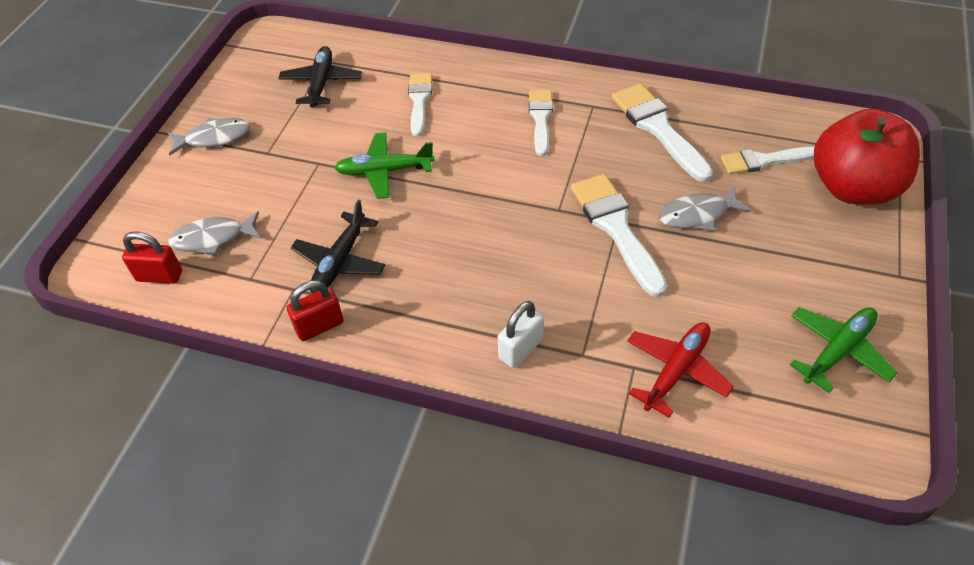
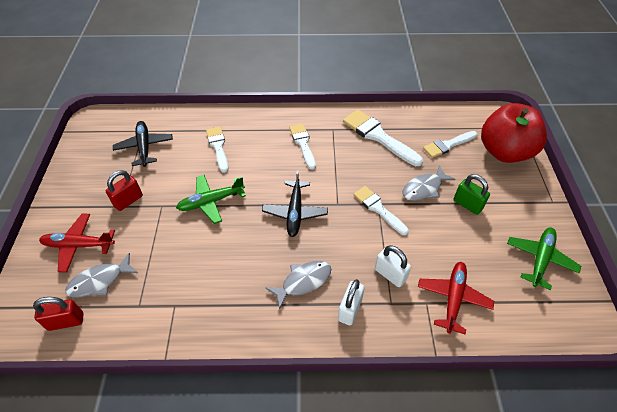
camera: 20 degrees left, 0 degrees up
grey fish [168,118,250,156] -> grey fish moved to [266,261,331,310]
red padlock [287,281,344,341] -> red padlock moved to [106,170,143,211]
black plane [291,199,385,293] -> black plane moved to [262,171,328,237]
white brush [571,174,667,297] -> white brush [353,186,409,235], size x0.65
none -> red plane [39,213,115,272]
none -> white padlock [375,245,411,287]
none -> green padlock [454,174,490,215]

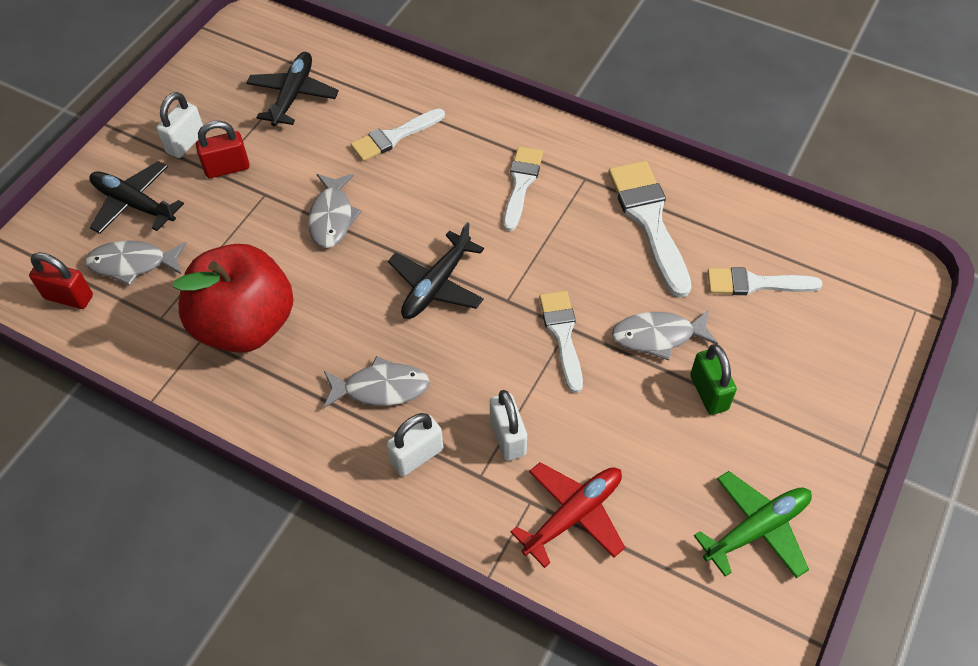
camera: 30 degrees right, 5 degrees up
red plane [39,213,115,272] -> black plane [89,161,184,234]
green plane [176,175,246,224] -> grey fish [308,174,362,248]
white brush [206,127,228,173] -> white brush turned 135 degrees counterclockwise [351,108,445,161]
red apple [481,103,547,163] -> red apple moved to [173,244,293,353]
none -> white padlock [156,92,203,158]

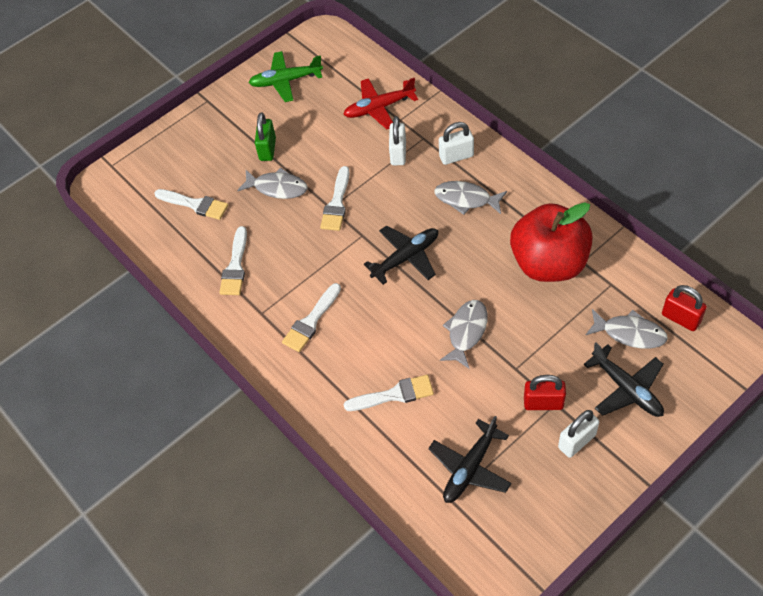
camera: 155 degrees left, 0 degrees up
white brush [608,161,692,298] -> white brush [219,226,247,295], size x0.65

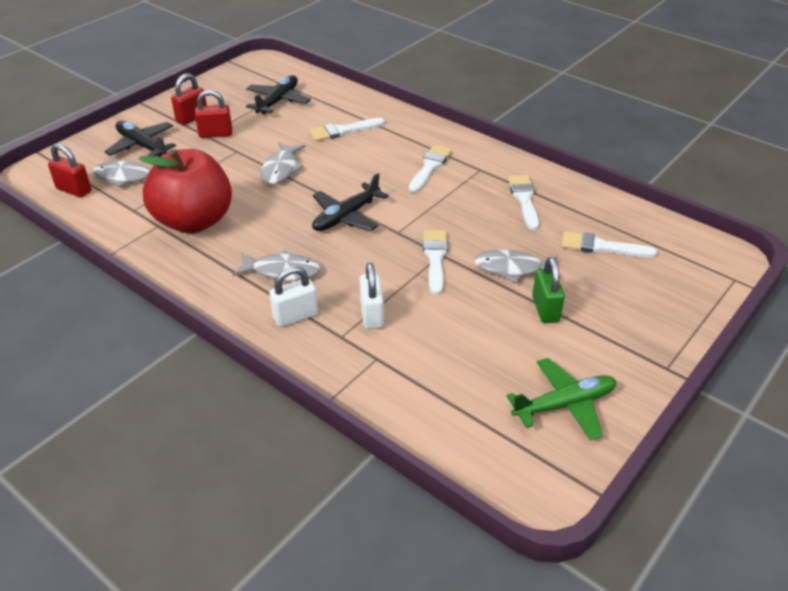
camera: 165 degrees right, 15 degrees down
red plane [343,78,418,129] -> none
white padlock [558,410,599,458] -> red padlock [171,73,207,125]

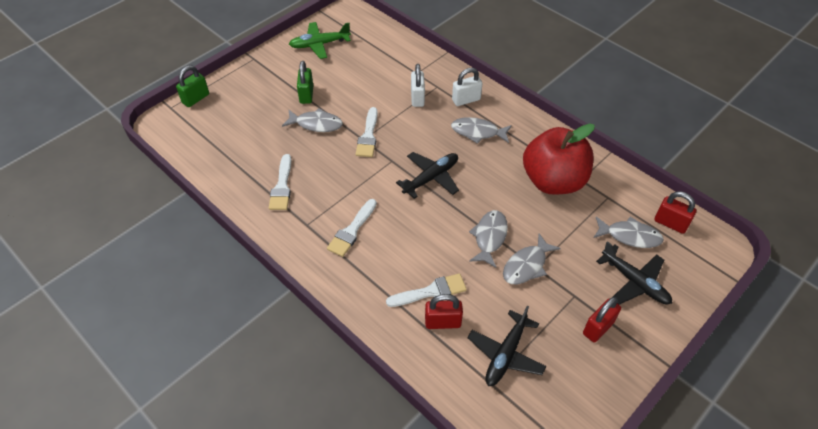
camera: 175 degrees left, 10 degrees up
red padlock [195,90,232,138] -> red padlock moved to [425,294,463,329]
white brush [562,231,657,257] -> none
none -> green padlock [176,65,209,107]
none -> grey fish [503,233,561,284]

